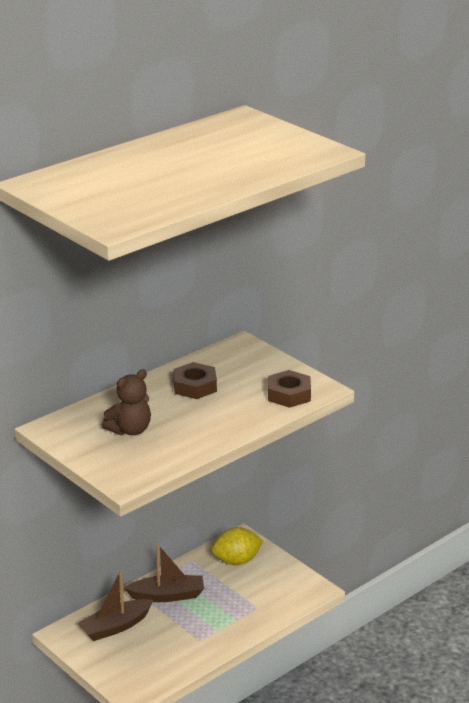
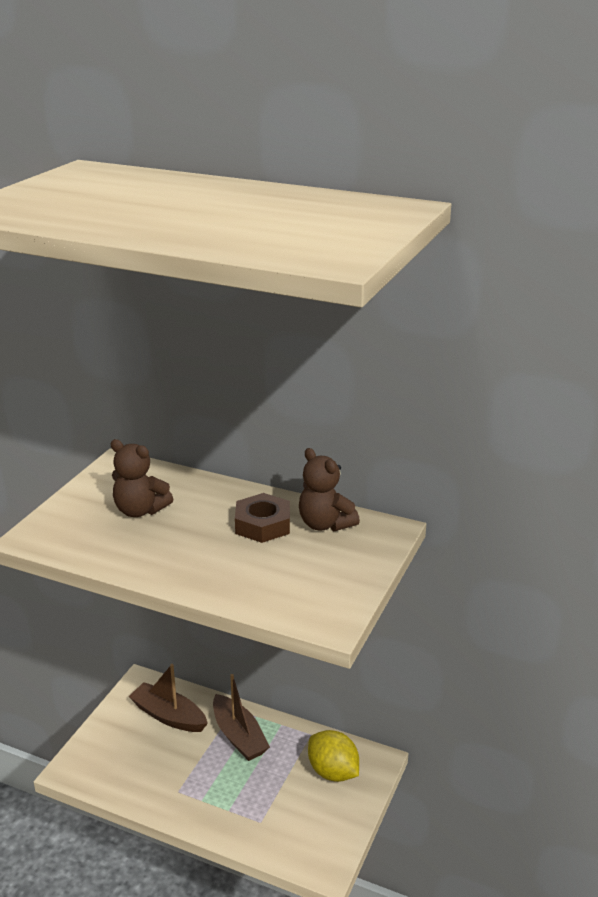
camera: 65 degrees right, 0 degrees up
brown nut [268,370,311,408] -> none
none -> brown teddy bear [299,448,360,532]

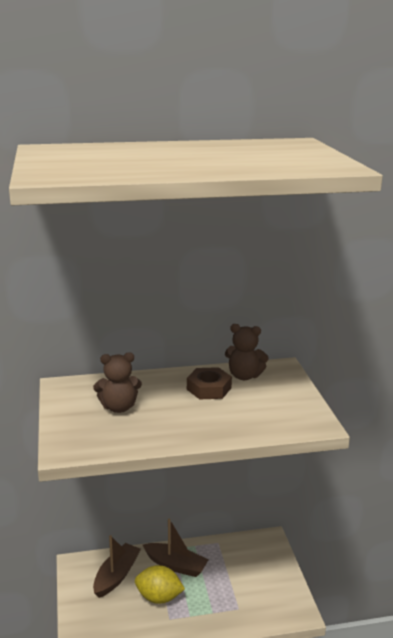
camera: 35 degrees left, 5 degrees down
brown boat [129,664,208,732] -> brown boat turned 120 degrees clockwise [93,535,141,598]
yellow lemon [308,730,359,782] -> yellow lemon moved to [135,565,185,604]

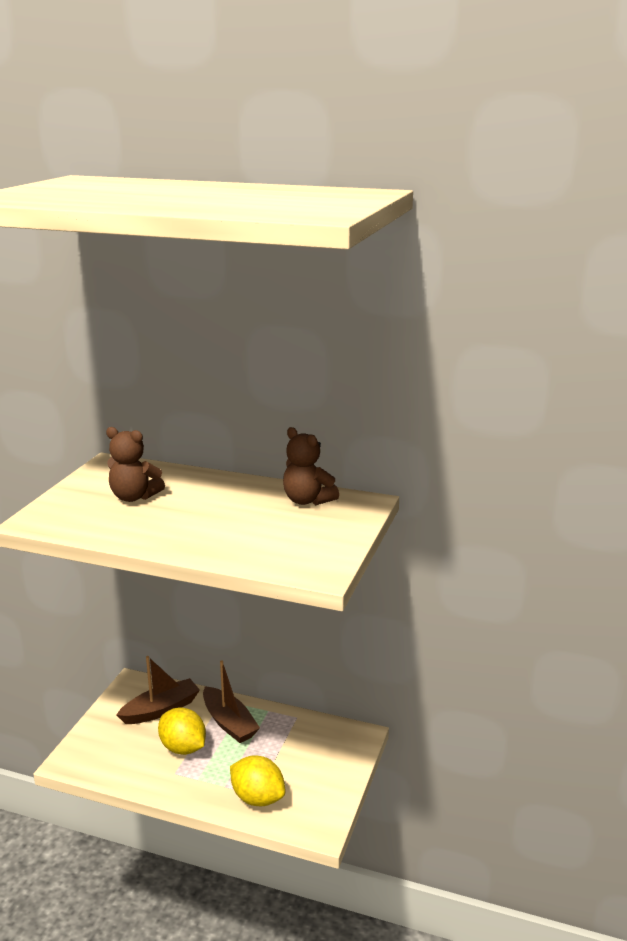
camera: 30 degrees right, 0 degrees up
brown nut [187,367,232,399] -> none
none -> yellow lemon [230,755,285,806]

